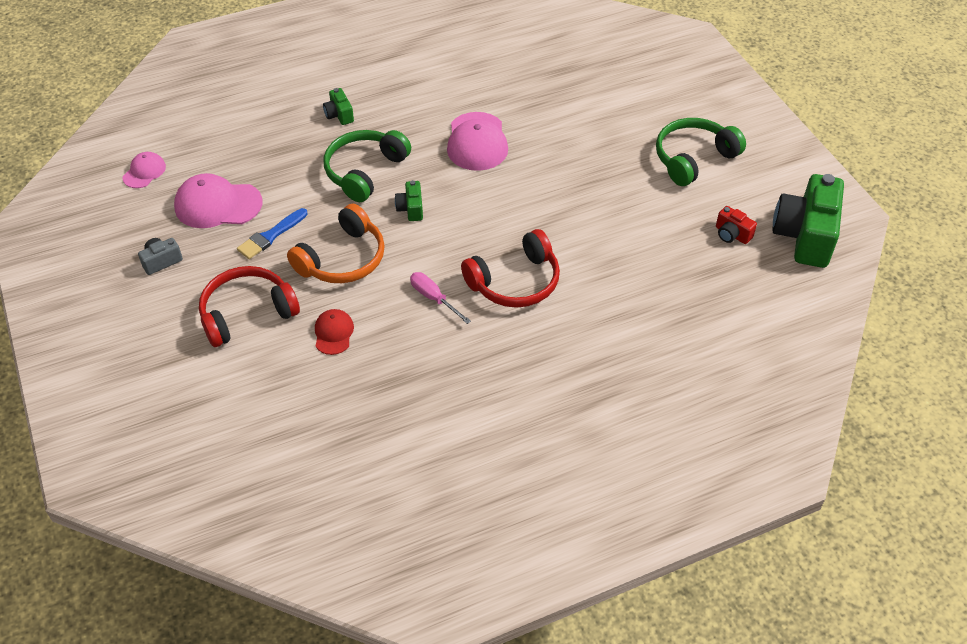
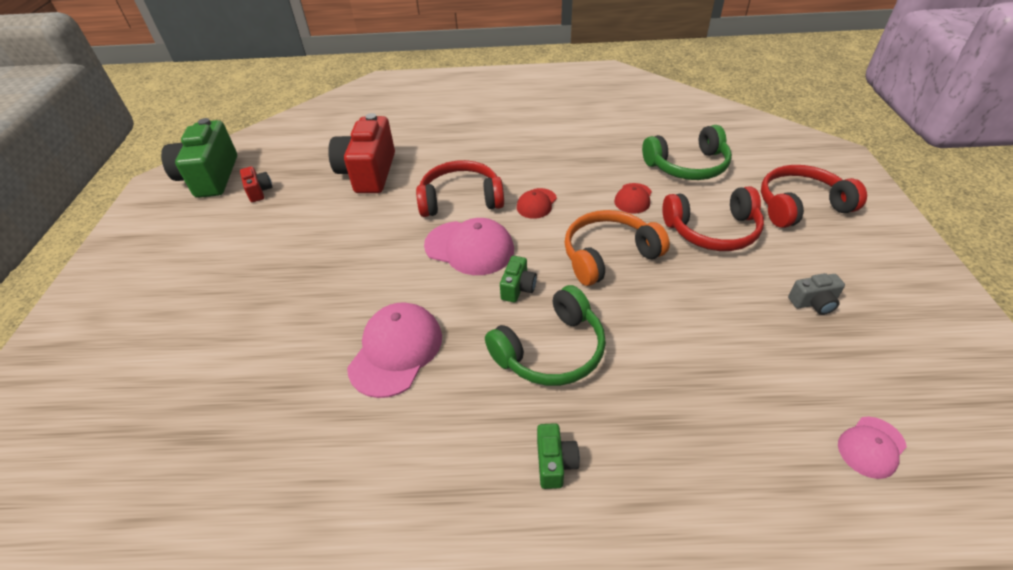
camera: 155 degrees left, 5 degrees down
pink cap [174,173,262,228] -> pink cap moved to [424,218,514,275]
blue brush [237,208,307,259] -> none
pink screwdriver [410,272,471,324] -> red cap [517,188,557,219]
green headphones [656,118,746,186] -> green headphones moved to [642,125,732,180]
green camera [772,174,844,268] -> green camera turned 135 degrees clockwise [161,118,237,198]
none -> red camera [328,113,395,193]
none -> red headphones [761,165,867,228]

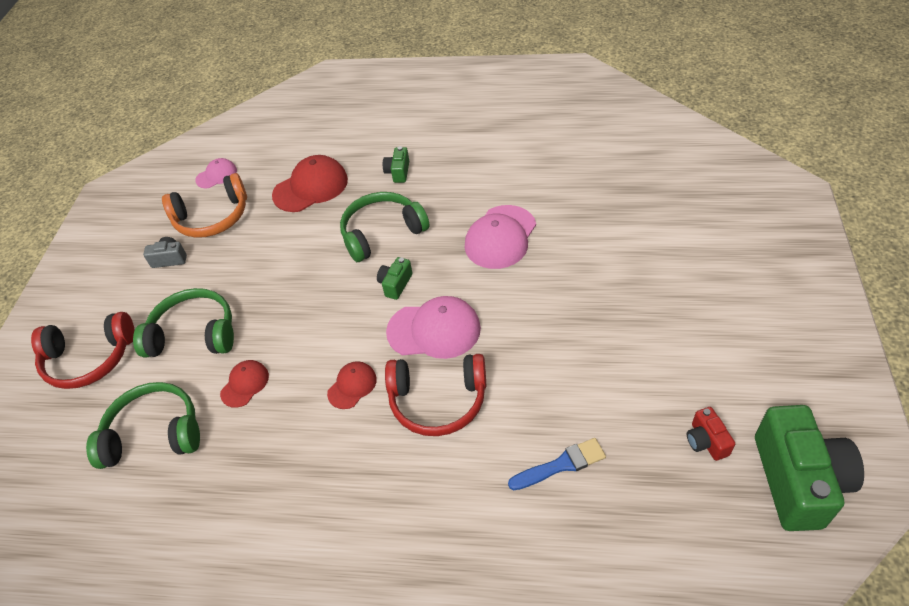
camera: 170 degrees left, 5 degrees up
red camera [328,113,395,193] -> blue brush [508,438,606,490]
pink cap [424,218,514,275] -> pink cap turned 150 degrees clockwise [386,296,481,359]
orange headphones [564,210,670,286] -> orange headphones moved to [162,173,247,238]
red headphones [662,186,764,251] -> green headphones [133,288,234,358]
none -> red cap [272,155,348,212]

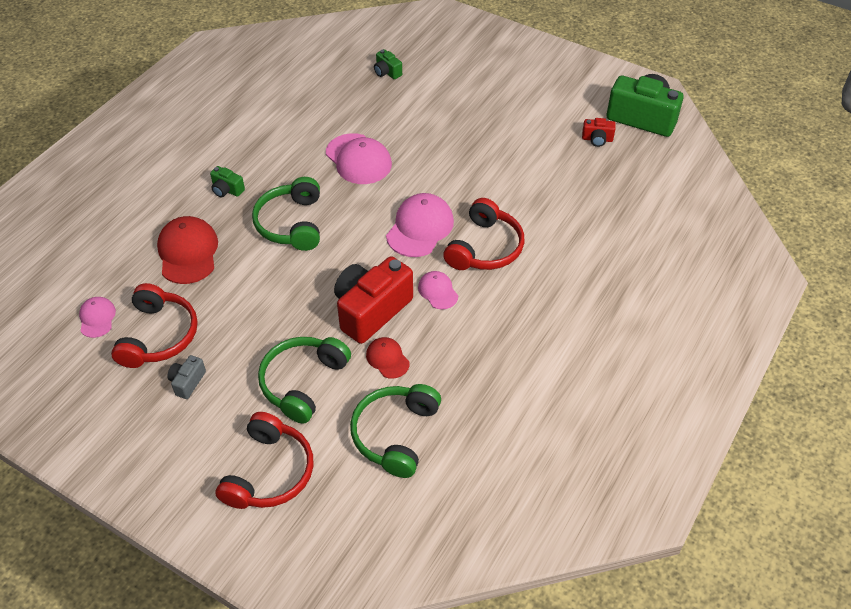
camera: 70 degrees left, 0 degrees up
orange headphones [162,173,247,238] -> red headphones [111,283,198,368]
red cap [327,361,377,409] -> pink cap [418,271,458,309]
green camera [377,257,412,300] -> green camera moved to [374,49,402,79]
blue brush [508,438,606,490] -> none
none -> red camera [334,256,413,344]

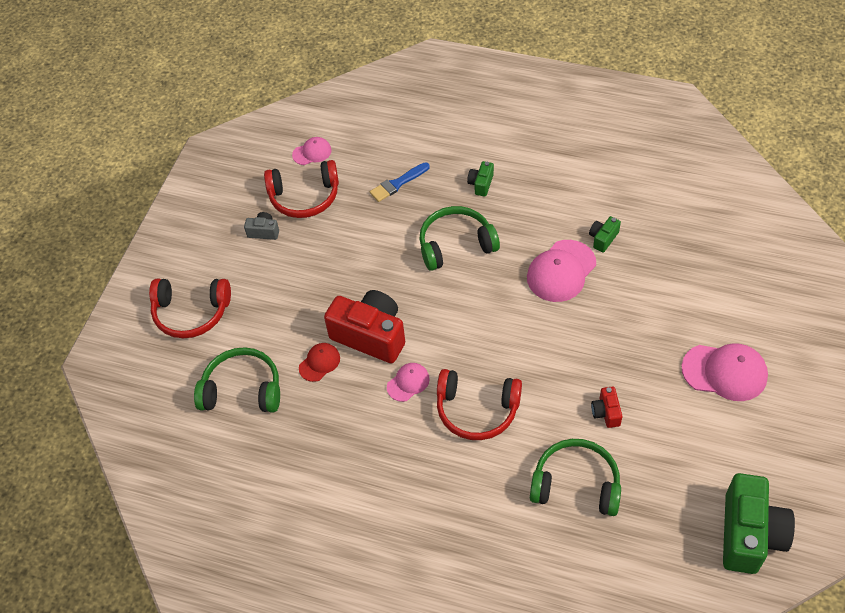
camera: 80 degrees right, 5 degrees up
red cap [157,216,218,284] -> blue brush [370,162,430,202]
green headphones [258,337,351,424] -> green headphones moved to [530,439,621,516]
green camera [374,49,402,79] -> green camera moved to [589,216,621,253]
pink cap [386,193,454,257] -> pink cap moved to [681,343,768,401]
red camera [582,118,616,147] -> red camera moved to [591,386,622,428]

